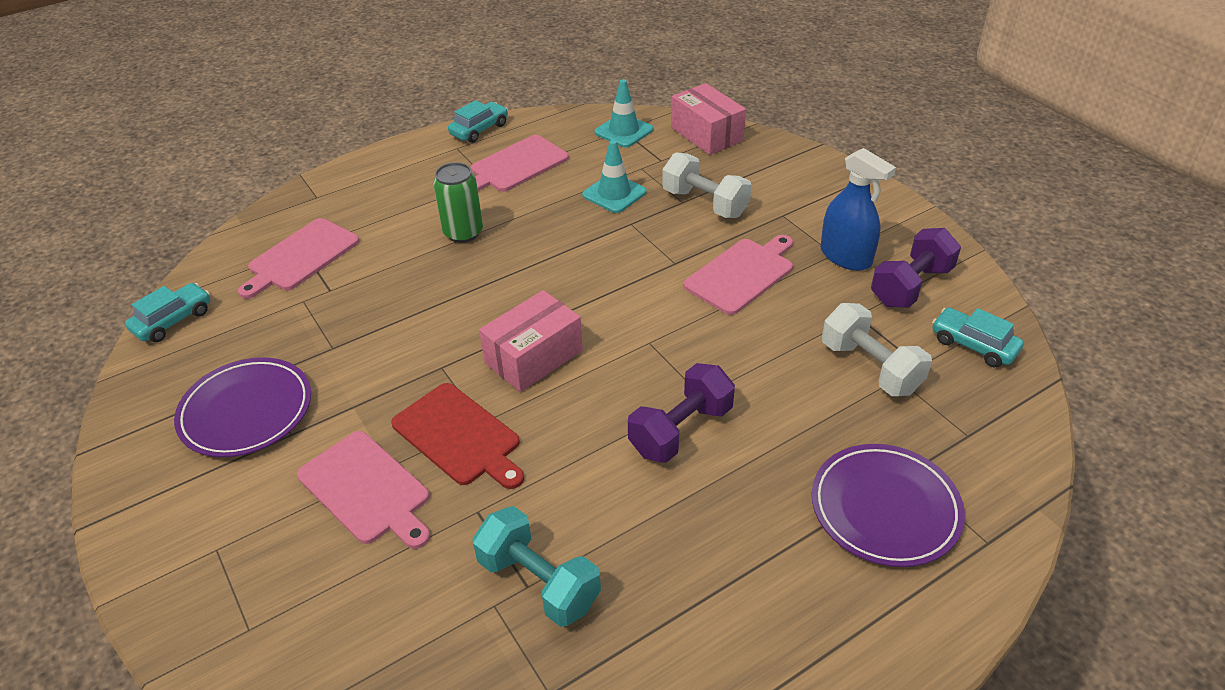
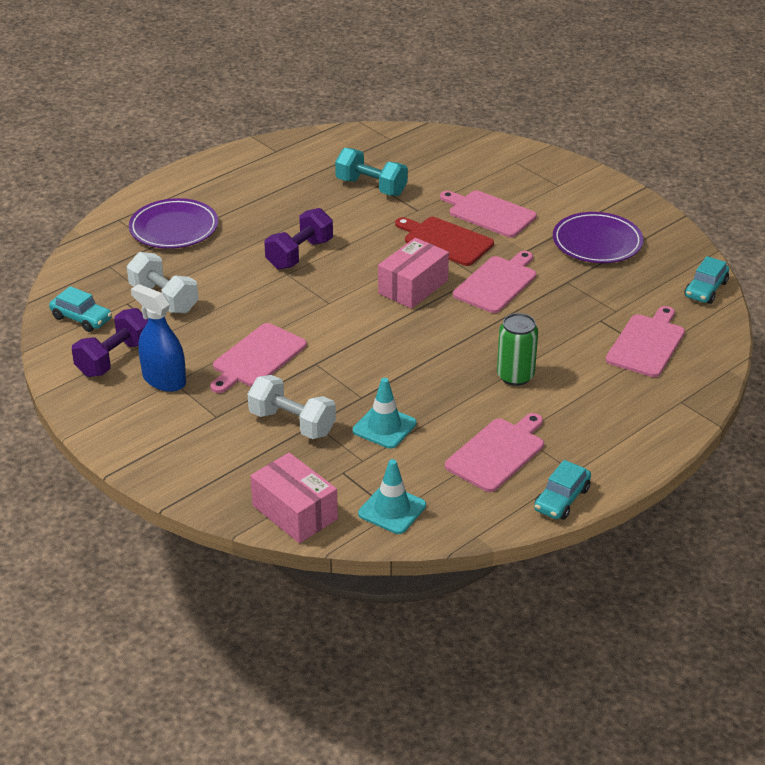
camera: 170 degrees right, 5 degrees down
none -> pink cutting board [453,251,536,313]

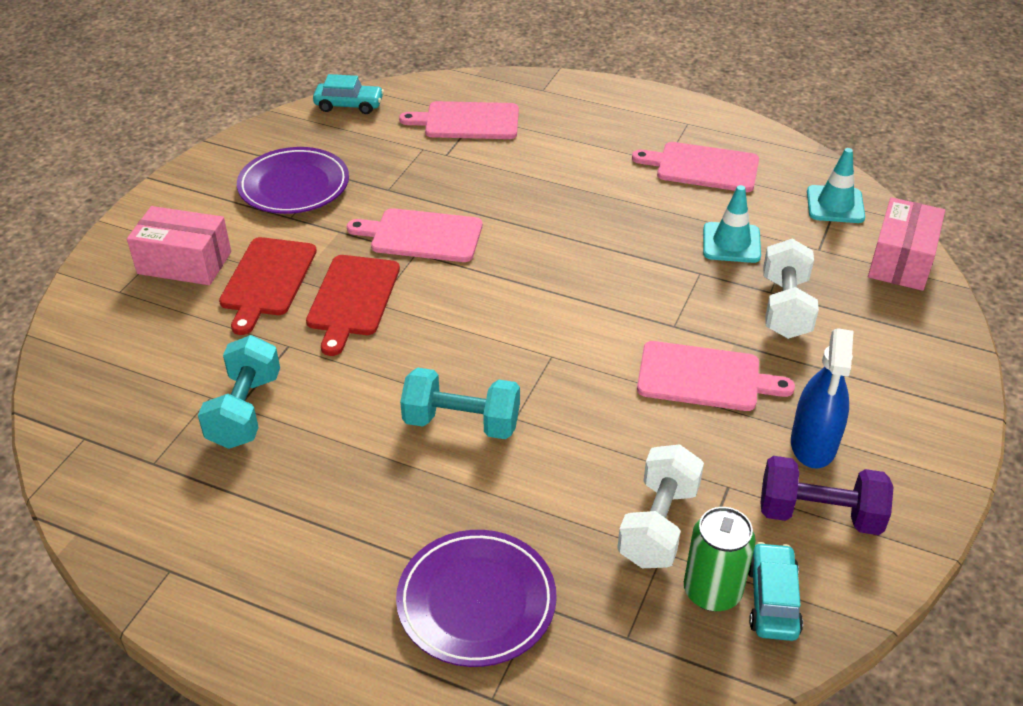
camera: 115 degrees left, 5 degrees up
purple dumbbell [264,208,333,270] -> turquoise dumbbell [400,368,520,439]
pink box [378,238,449,309] -> pink box moved to [127,206,231,285]
pink cutting board [440,190,537,237] -> red cutting board [219,237,317,335]
green can [497,313,538,386] -> green can moved to [684,507,756,611]
turquoise car [534,460,591,520] -> none

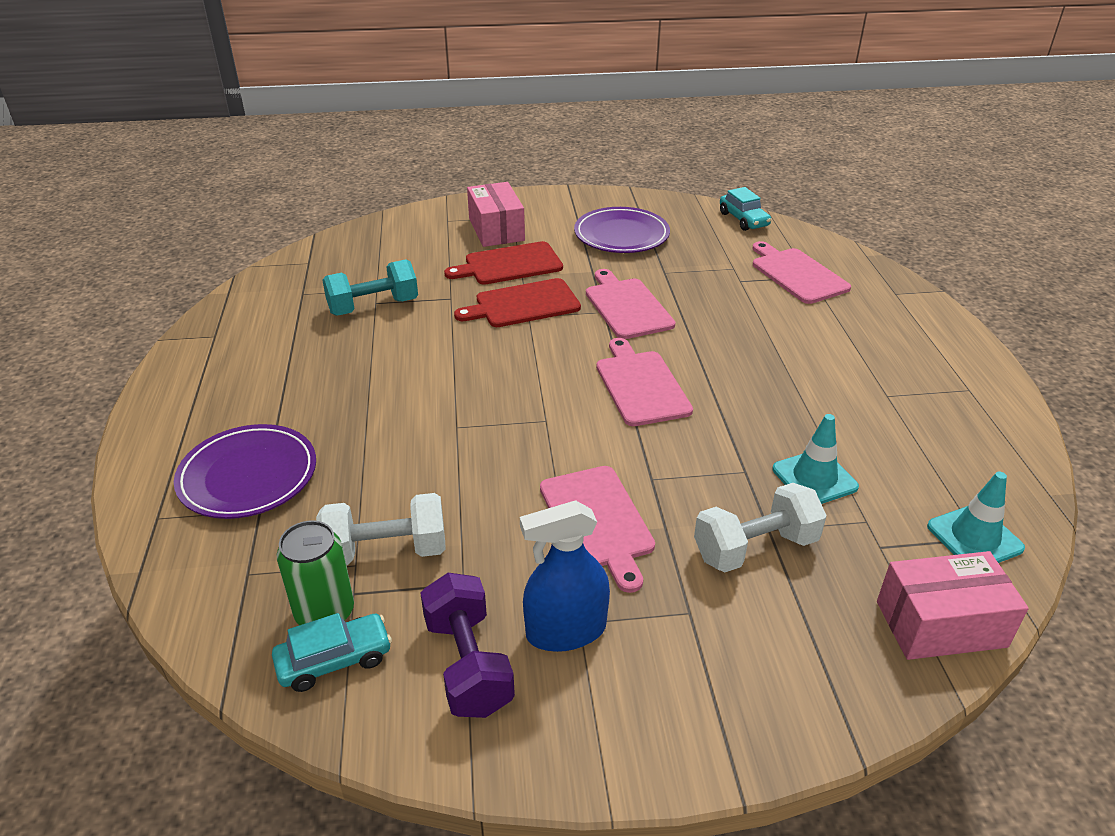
camera: 60 degrees right, 5 degrees down
turquoise dumbbell [400,368,520,439] -> none
pink cutting board [632,142,759,192] -> pink cutting board moved to [596,338,693,426]

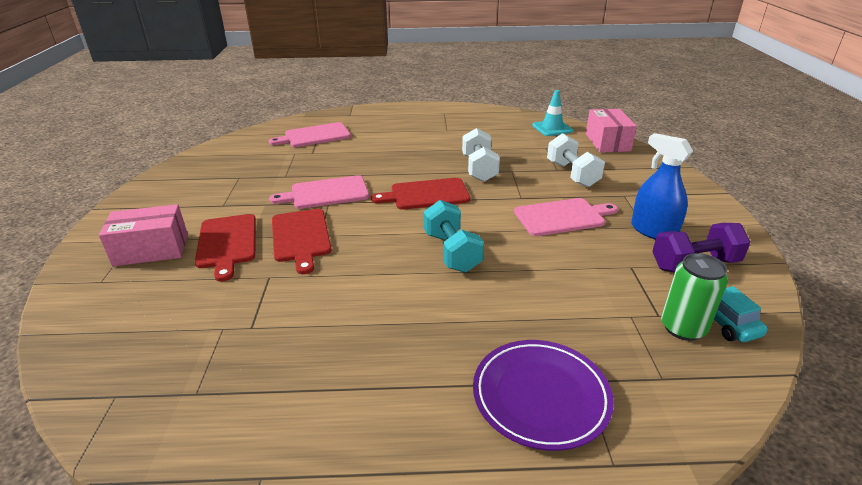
camera: 85 degrees left, 5 degrees down
white dumbbell [316,493,446,566] -> white dumbbell moved to [462,128,500,182]
turquoise dumbbell [322,259,418,316] -> turquoise dumbbell moved to [423,200,484,273]
blue spray bottle [520,500,610,652] -> blue spray bottle turned 150 degrees clockwise [631,133,693,240]
purple plate [574,207,670,253] -> none
pink cutting board [596,338,693,426] -> red cutting board [371,178,470,210]
turquoise car [720,187,772,231] -> none
turquoise traffic cone [772,414,859,504] -> none

